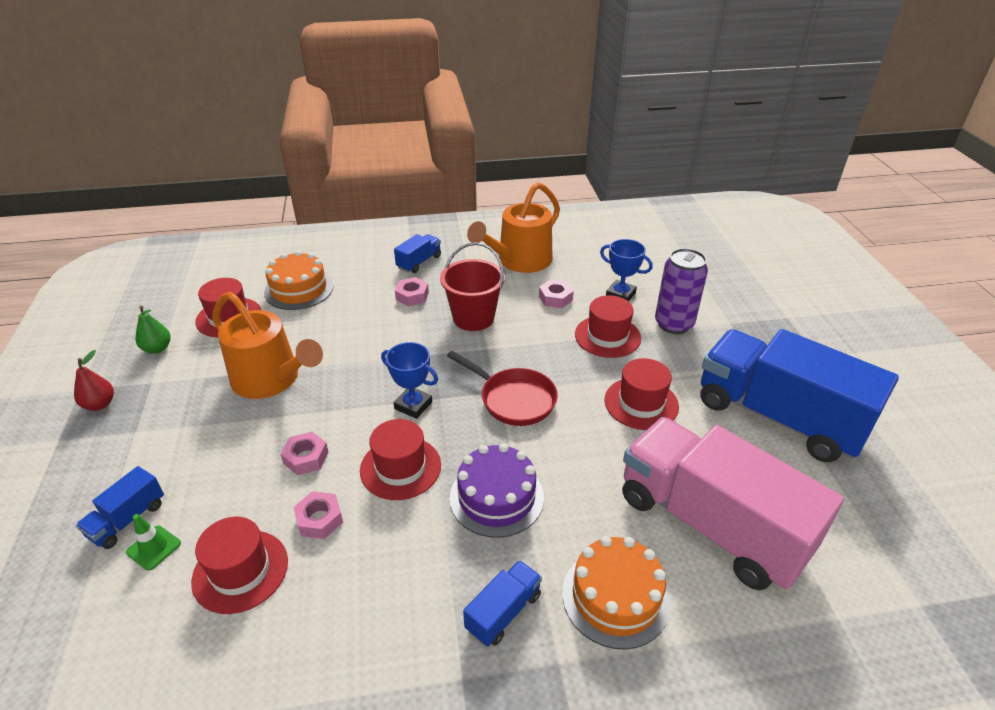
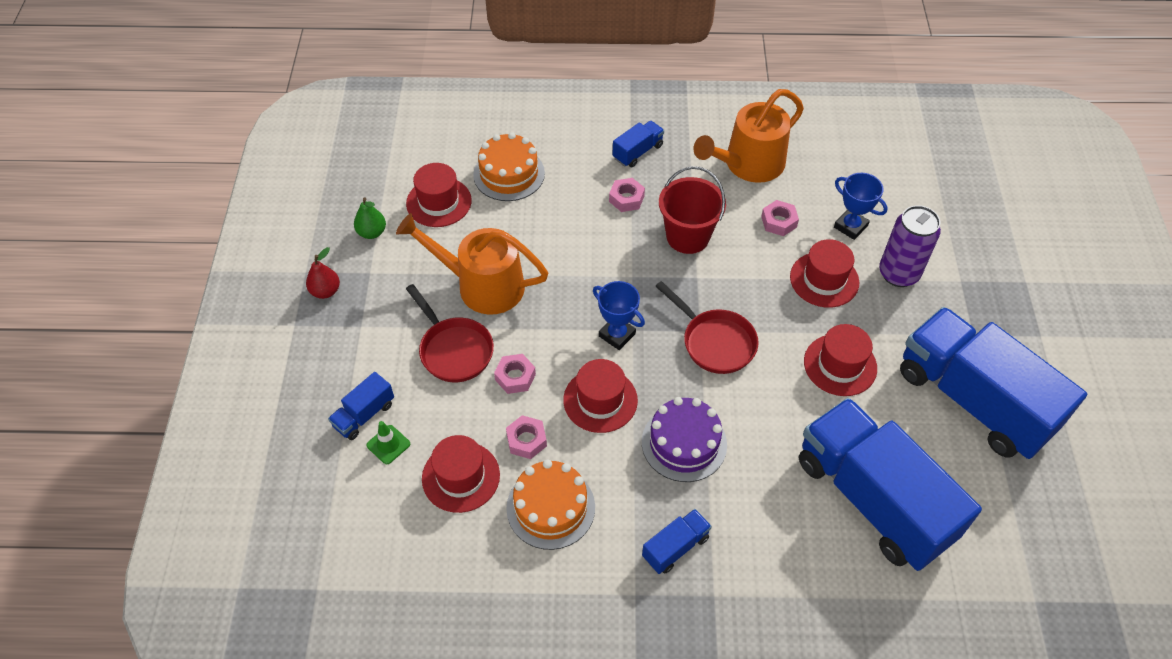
camera: 10 degrees right, 15 degrees up
orange watering can [212,292,323,399] -> orange watering can turned 150 degrees clockwise [396,213,548,315]
orange cake [562,536,671,650] -> orange cake moved to [506,460,595,550]
pink truck [622,417,844,590] -> blue truck [799,398,982,571]
none -> red pan [406,284,494,382]

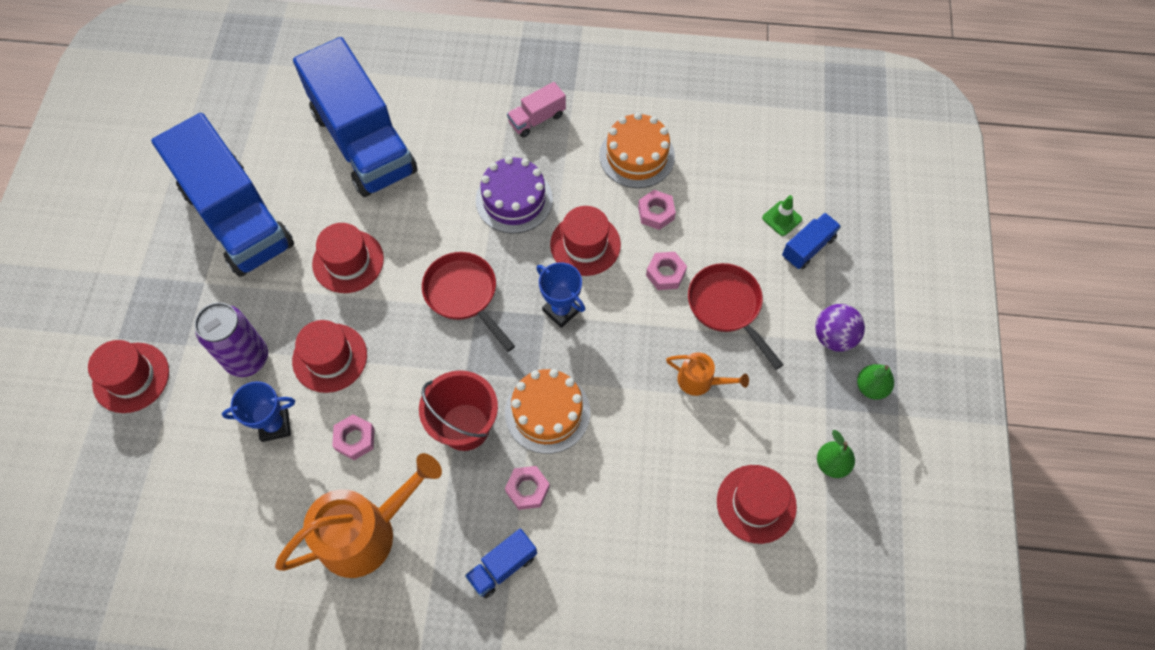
camera: 175 degrees left, 10 degrees up
red pear [306,247,340,299] -> green pear [857,364,894,400]
orange watering can [396,213,548,315] -> orange watering can [666,352,749,396], size x0.50
red hat [422,435,500,513] -> red hat moved to [88,340,169,413]
orange cake [473,132,545,201] -> orange cake moved to [505,369,590,454]
blue truck [642,509,712,574] -> pink truck [507,82,566,138]
blue trophy [834,173,888,240] -> blue trophy turned 60 degrees counterclockwise [222,381,295,442]
none -> purple ball [815,304,865,352]

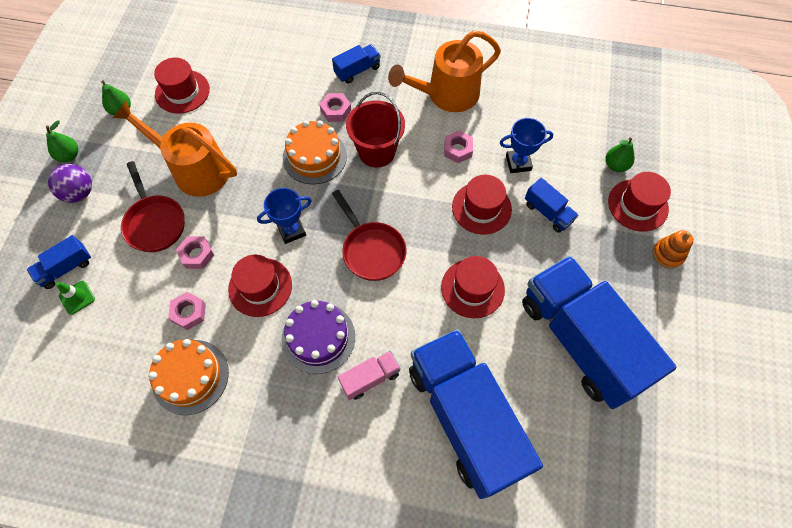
camera: 175 degrees left, 0 degrees up
purple can [194,302,268,377] -> blue truck [525,178,578,233]
pink truck [507,82,566,138] -> pink truck moved to [338,351,401,400]
blue trophy [536,262,585,328] -> blue trophy turned 75 degrees counterclockwise [257,188,312,244]
orange watering can [666,352,749,396] -> orange watering can [113,101,237,197], size x2.00
none -> green pear [606,138,635,172]
none -> orange stacking toy [652,230,694,269]

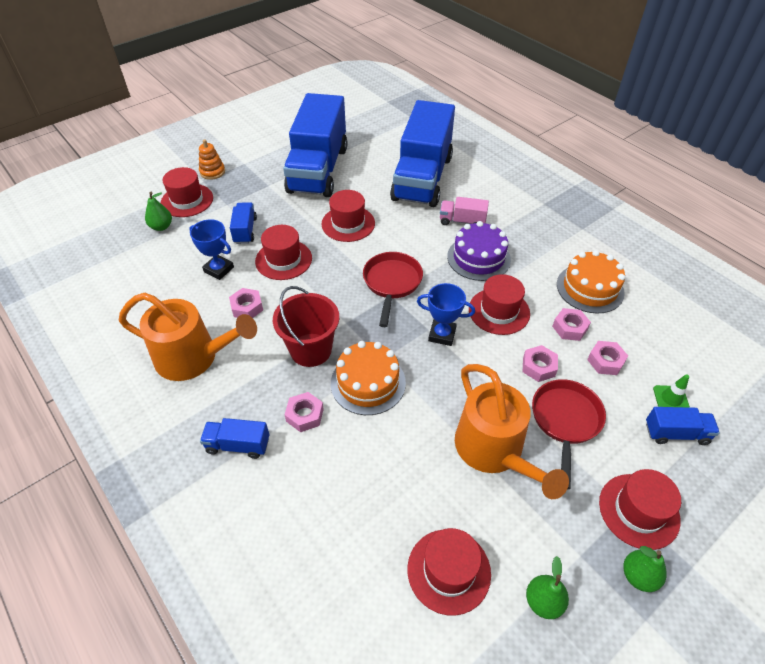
camera: 140 degrees left, 15 degrees down
purple ball [48,164,92,203] -> red hat [599,469,681,550]
none -> pink nut [587,341,628,375]

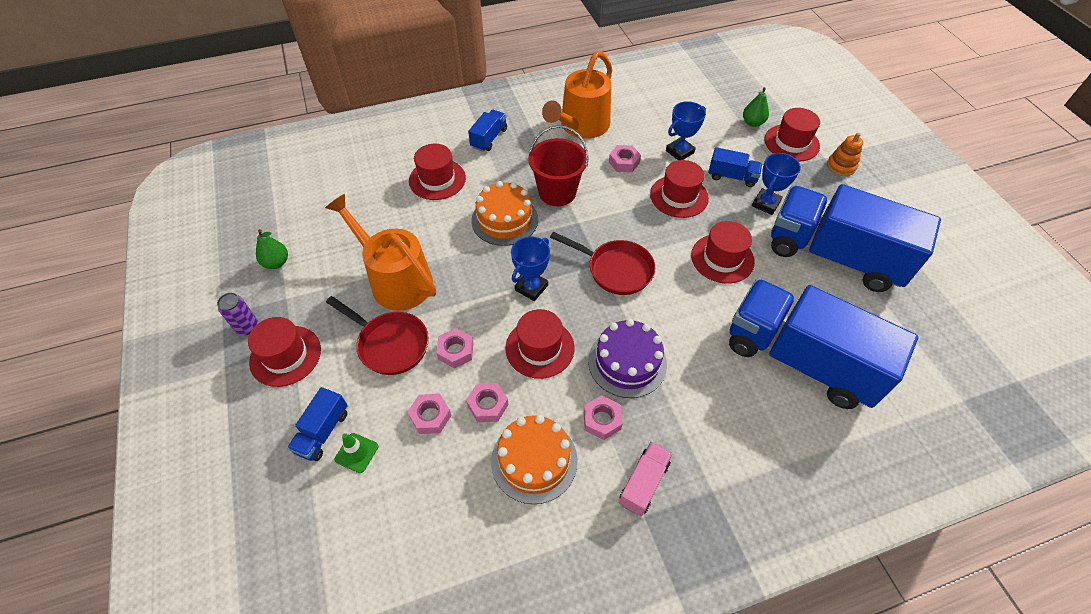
camera: 110 degrees right, 5 degrees up
pink nut [284,392,324,432] -> pink nut moved to [583,395,623,440]
red hat [408,528,491,616] -> red hat moved to [409,144,466,200]
pink truck [440,197,489,225] -> pink truck moved to [619,442,673,516]
orange watering can [455,364,569,499] -> orange watering can turned 45 degrees clockwise [325,194,436,311]
green pear [623,546,667,592] -> purple can [217,293,258,335]
none -> blue trophy [752,153,801,215]

